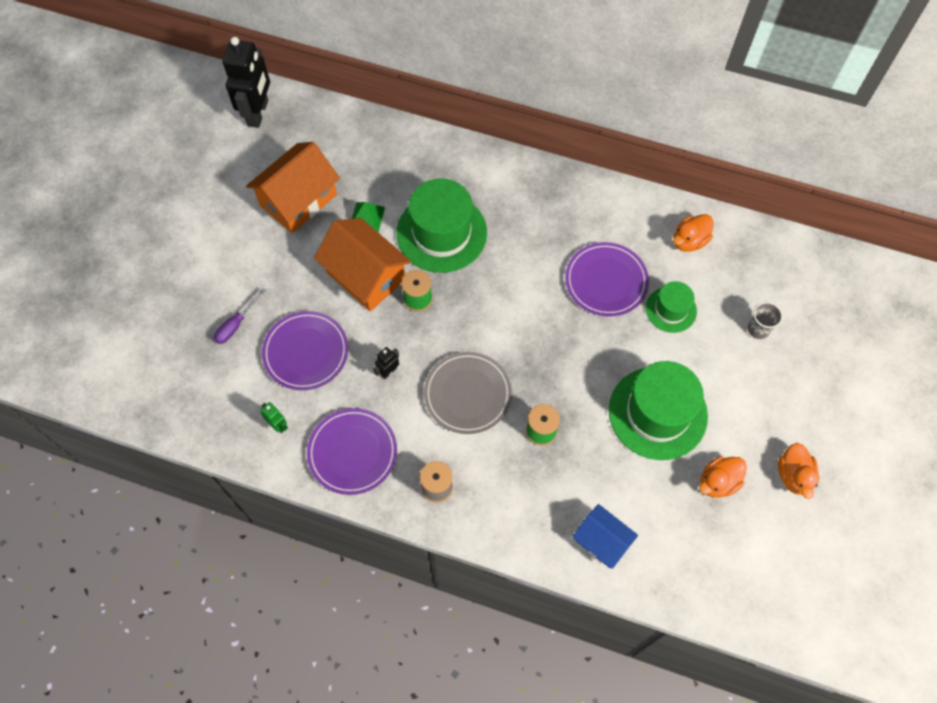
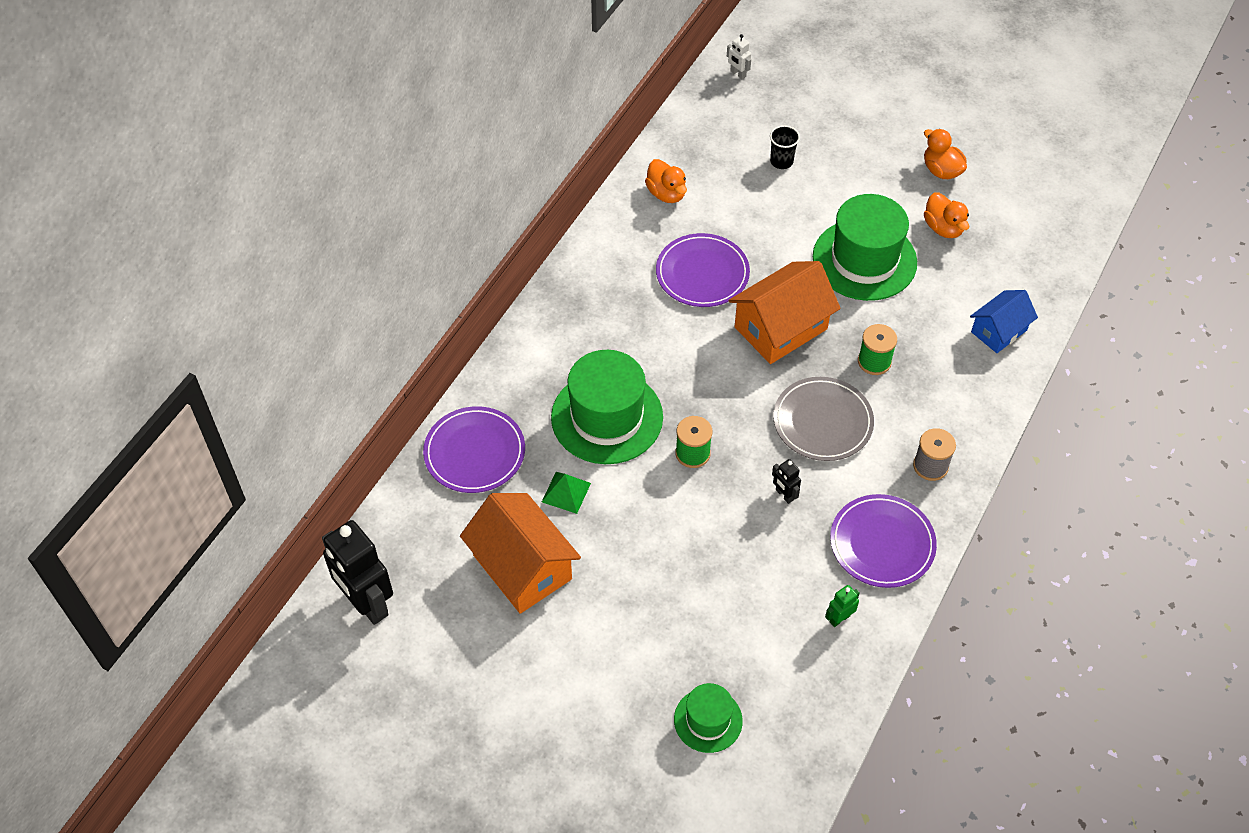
camera: 80 degrees left, 10 degrees down
purple screwdriver [214,288,266,344] -> none
black robot [223,37,270,128] -> black robot turned 150 degrees counterclockwise [322,520,393,625]
purple plate [262,311,348,390] -> purple plate moved to [423,406,525,493]
orange house [314,218,411,311] -> orange house moved to [728,261,841,364]
green hat [646,281,697,333] -> green hat moved to [674,683,743,753]
grey cup [748,302,783,339] -> black cup [770,125,800,169]
orange duck [778,443,819,499] -> orange duck turned 135 degrees counterclockwise [924,129,967,179]
none -> white robot [727,34,751,79]

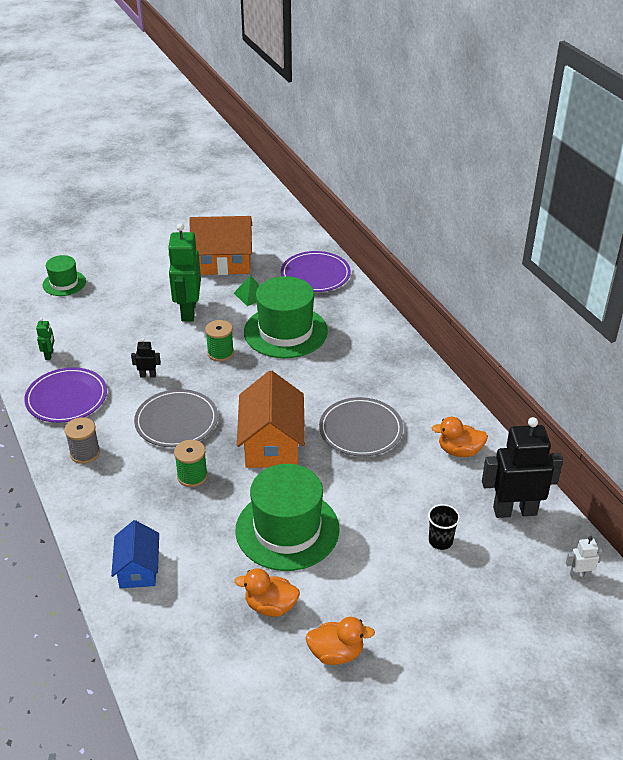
camera: 125 degrees right, 15 degrees down
black robot [322,520,393,625] -> black robot moved to [482,417,563,518]
purple plate [656,233,750,307] -> grey plate [319,397,403,457]
none -> green robot [168,223,201,322]

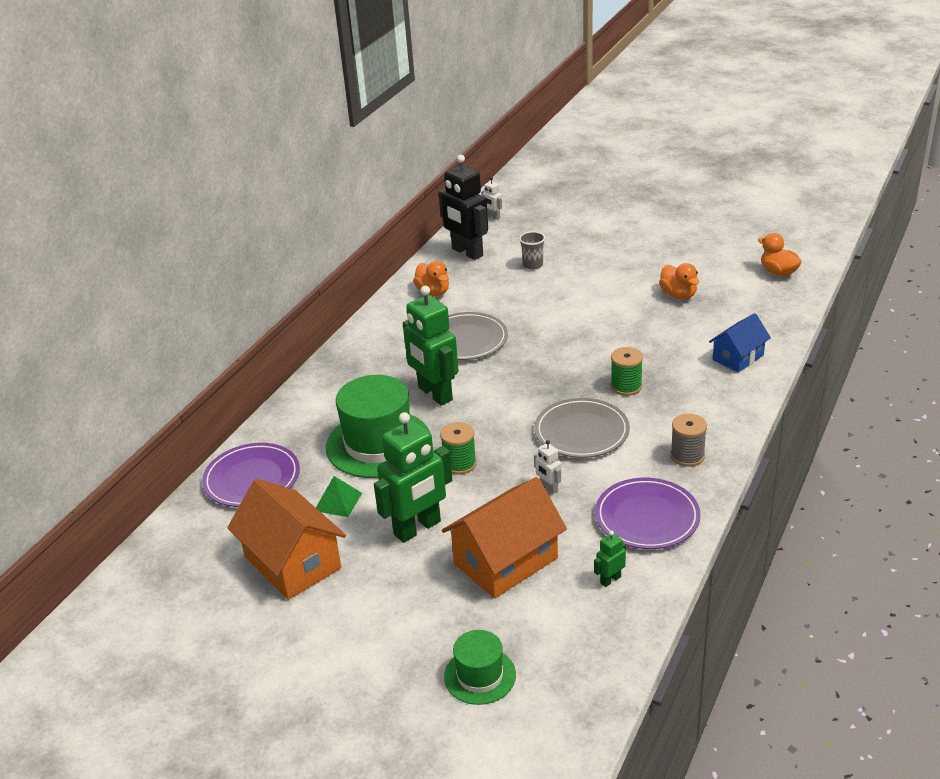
camera: 125 degrees left, 5 degrees down
black robot [131,338,161,378] -> white robot [534,440,562,494]
green hat [235,464,340,571] -> none
orange house [237,371,305,468] -> orange house moved to [442,477,567,598]
orange duck [306,617,375,665] -> orange duck moved to [758,233,802,277]
black cup [428,504,460,550] -> grey cup [519,231,545,270]
none -> green robot [403,286,459,406]

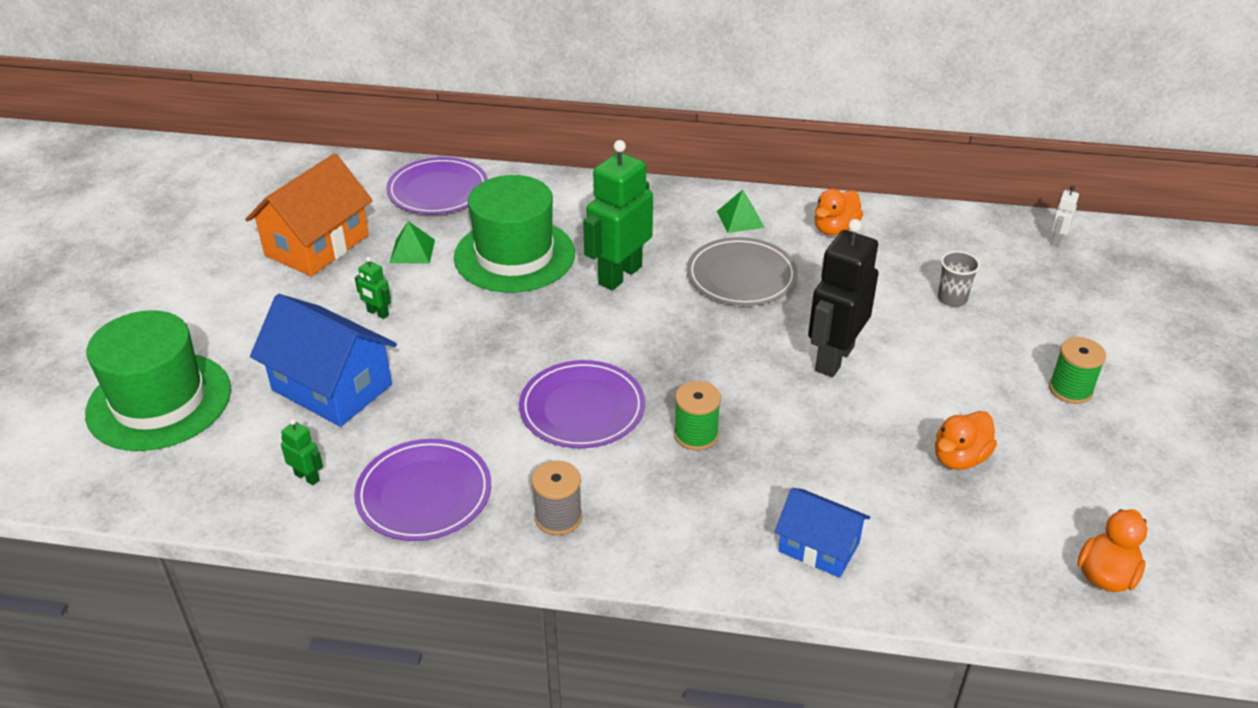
camera: 70 degrees right, 5 degrees up
green robot [374,412,452,543] -> green robot [355,257,391,319], size x0.43
black robot [438,155,488,260] -> black robot moved to [808,219,879,377]
green spool [440,422,477,475] -> green spool moved to [1049,337,1106,404]
orange house [442,477,567,598] -> blue house [250,294,397,427]
green hat [444,630,516,705] -> green hat [85,310,231,451], size x1.85
grey plate [534,398,630,458] -> purple plate [519,360,645,448]
white robot [534,440,562,494] -> none
none -> green pyramid [717,190,765,233]

